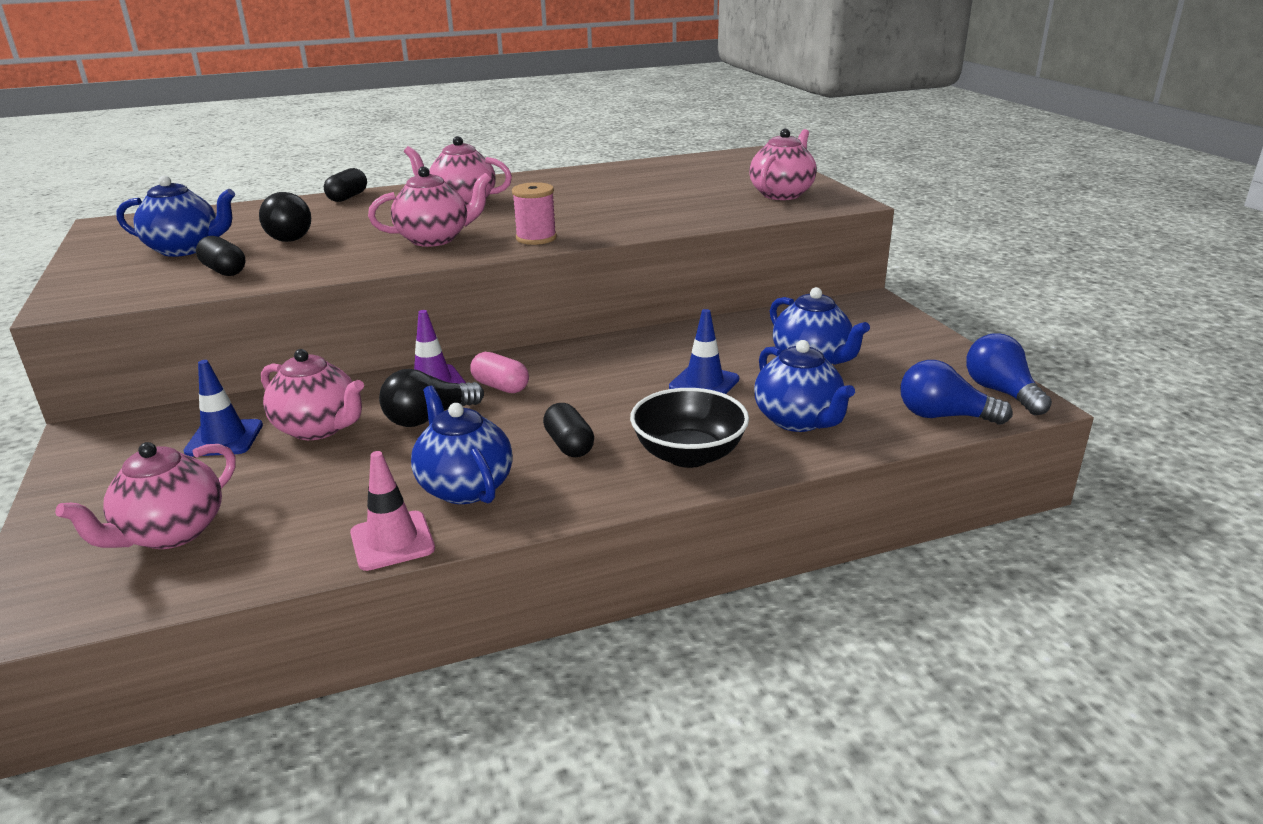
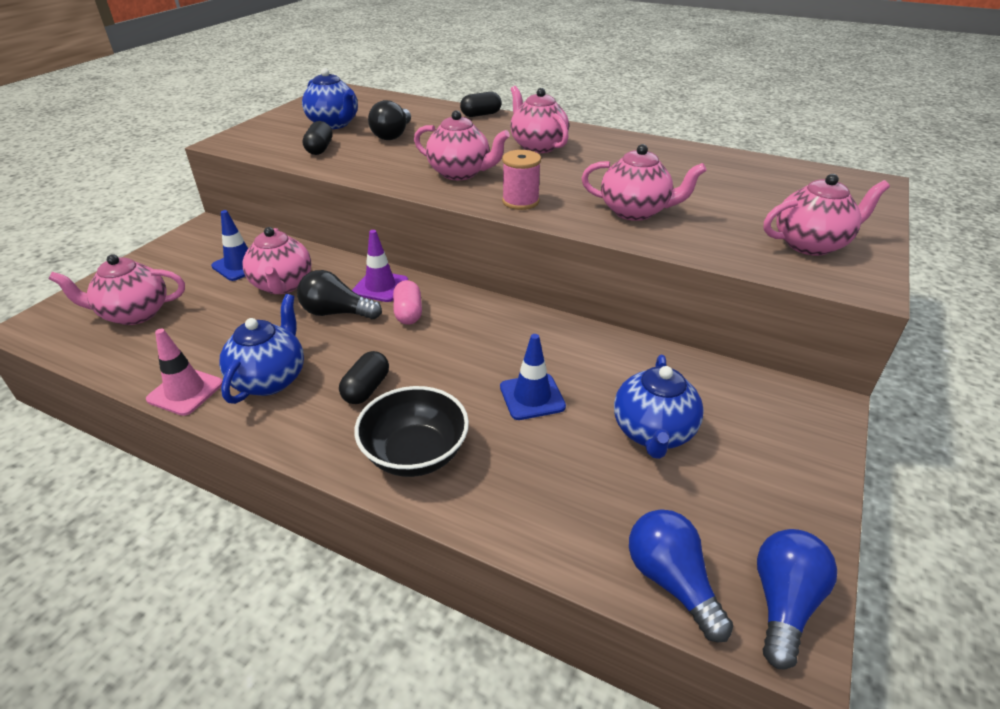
camera: 45 degrees right, 10 degrees up
blue teapot [754,340,855,432] -> none
none -> pink teapot [582,144,707,221]

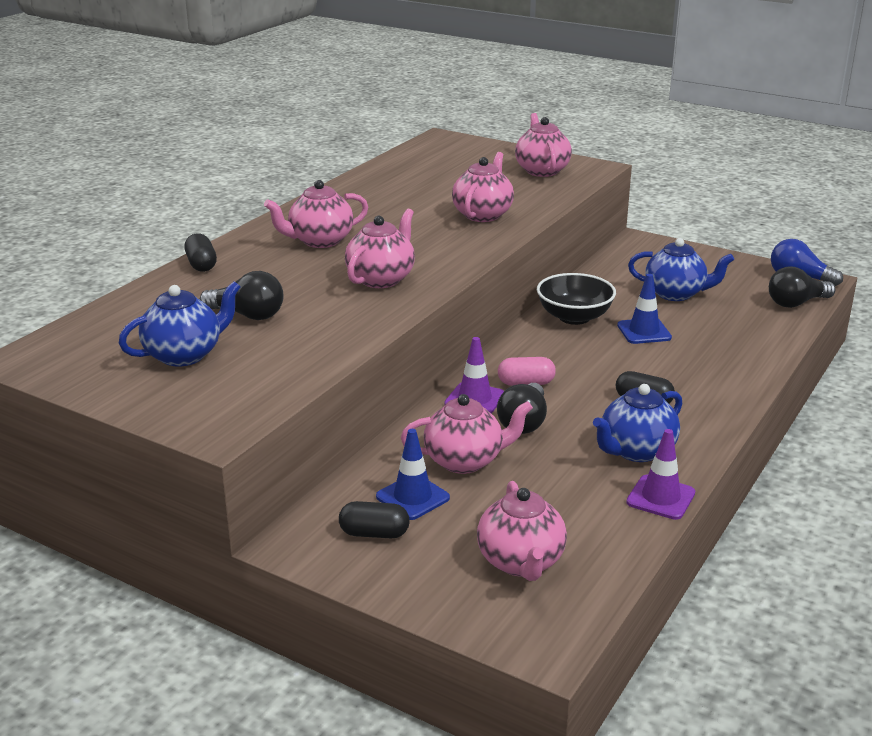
camera: 85 degrees left, 10 degrees down
pink traffic cone [146,329,223,416] -> purple traffic cone [626,429,695,520]
blue teapot [219,294,304,404] -> blue teapot turned 60 degrees counterclockwise [593,384,682,462]
black capsule [303,121,332,155] -> black capsule moved to [339,501,410,538]
black bowl [354,386,469,477] -> black bowl moved to [537,273,616,325]
pink spool [502,150,541,210] -> none
blue light bulb [629,509,733,642] -> black light bulb [769,266,835,308]

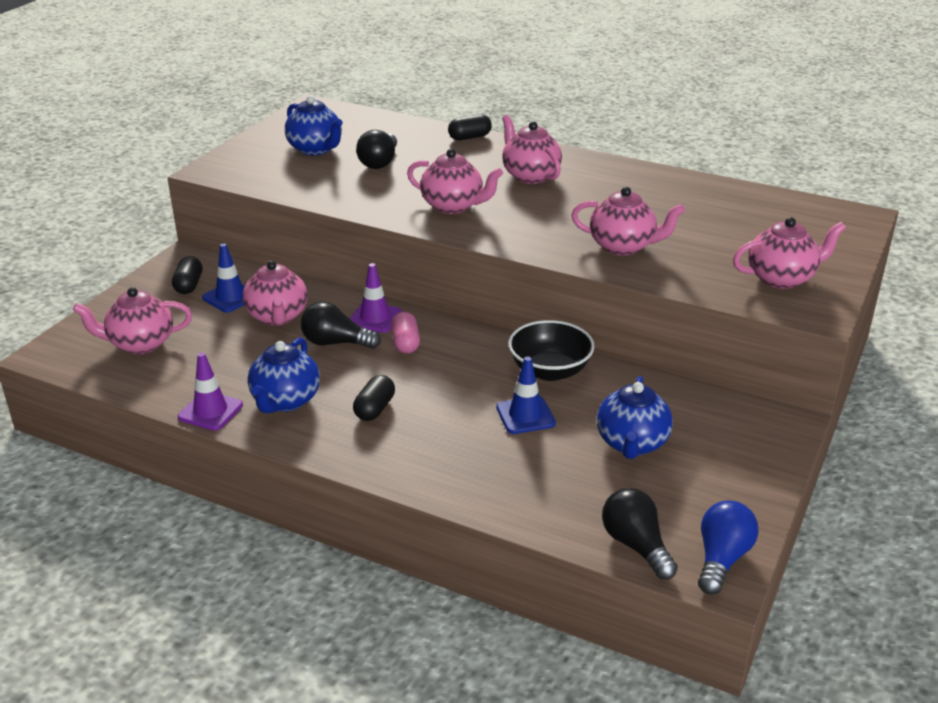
camera: 85 degrees right, 5 degrees up
blue teapot [593,384,682,462] -> blue teapot turned 120 degrees counterclockwise [247,337,320,413]

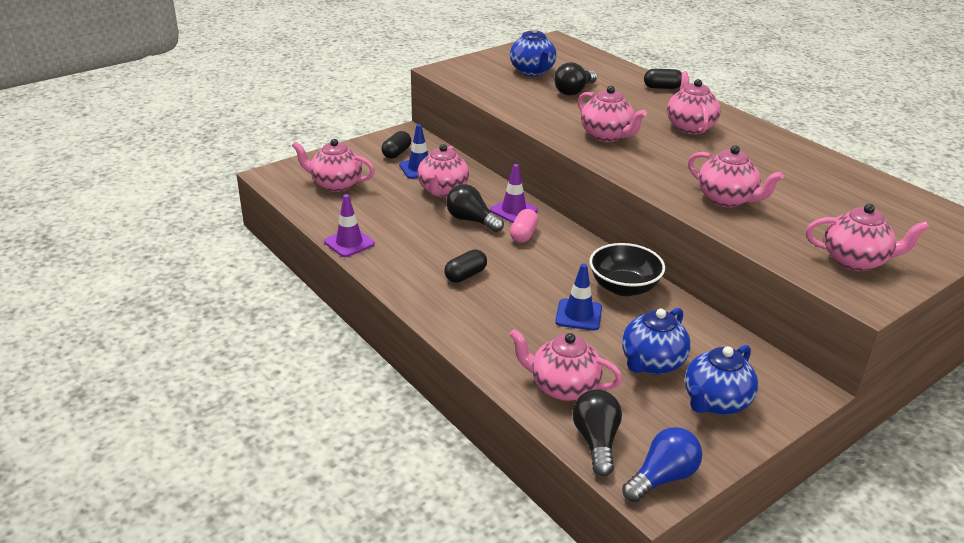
camera: 25 degrees right, 0 degrees up
blue teapot [247,337,320,413] -> blue teapot moved to [685,345,758,415]
none -> pink teapot [509,329,622,401]

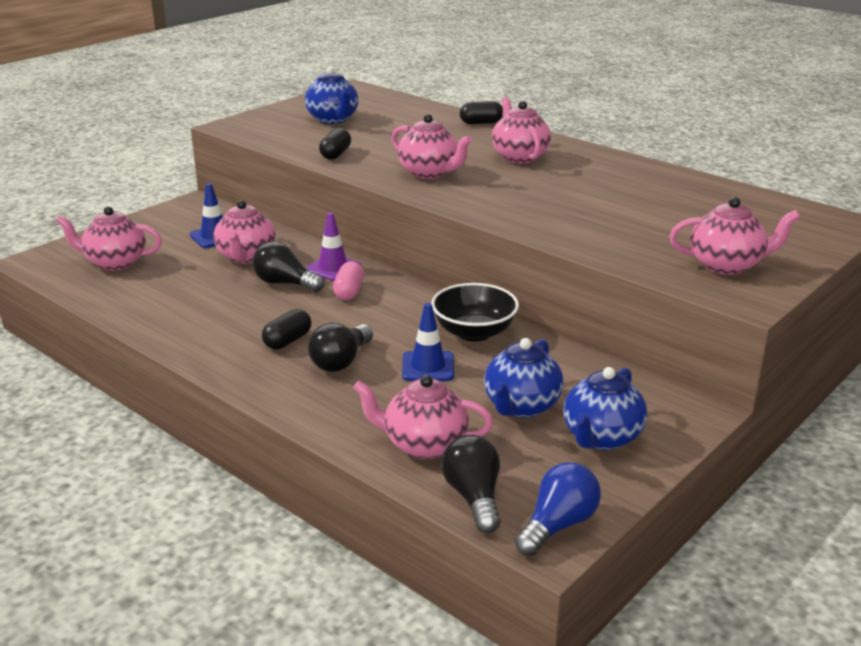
camera: 10 degrees left, 5 degrees down
purple traffic cone [324,194,375,257] -> none
black capsule [381,131,411,159] -> black capsule moved to [319,128,351,160]
black light bulb [554,62,597,95] -> black light bulb moved to [308,323,373,372]
pink teapot [688,145,784,207] -> none

